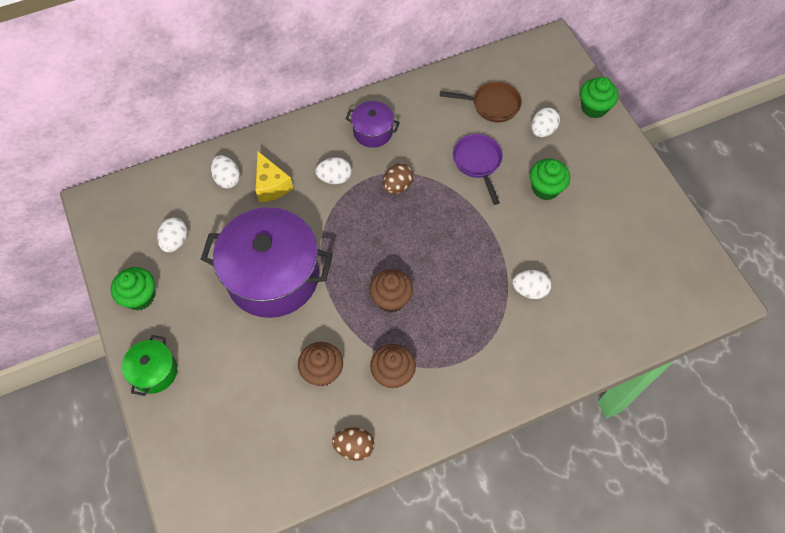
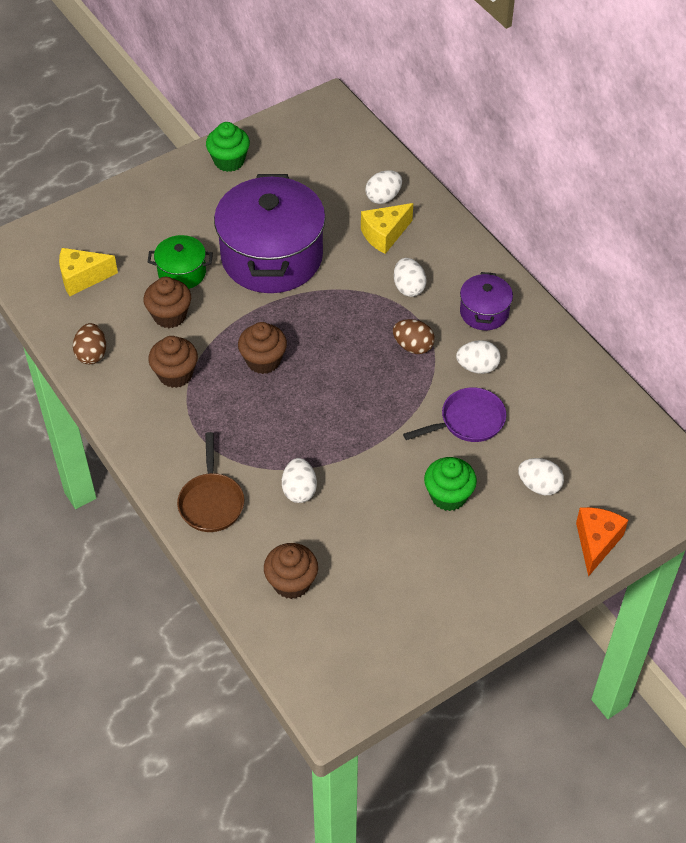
camera: 80 degrees right, 10 degrees down
green pot [122,335,177,396] -> green pot moved to [148,235,213,289]
white egg [157,218,187,253] -> white egg moved to [456,340,501,374]
brown pan [440,81,522,122] -> brown pan moved to [177,432,245,532]
green cupcake [580,77,619,118] -> orange cheese [576,507,628,577]
none -> yellow cheese [59,248,118,296]
none -> brown cupcake [264,543,318,599]

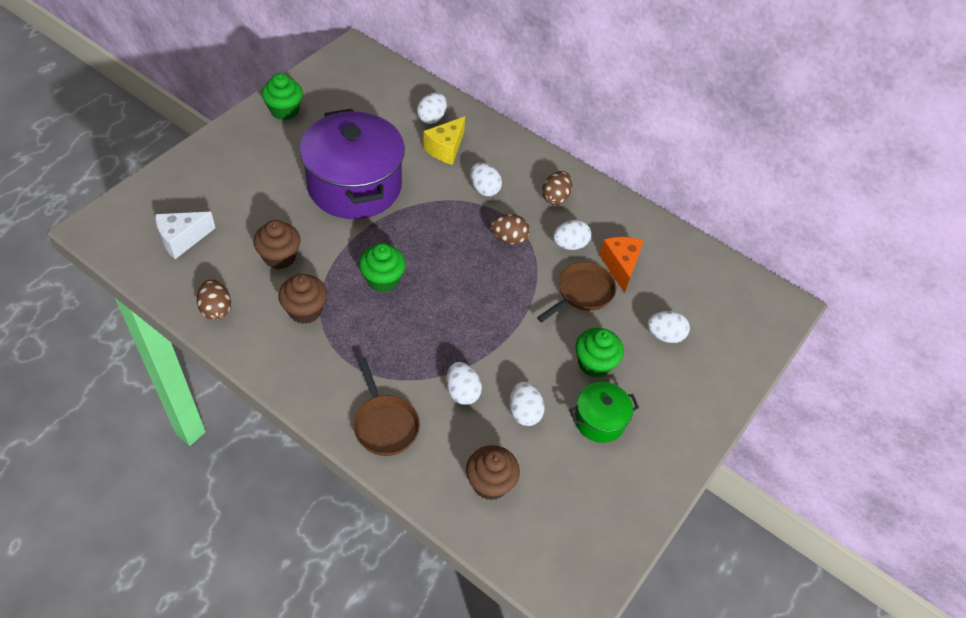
camera: 25 degrees left, 0 degrees up
yellow cheese [59,248,118,296] -> white cheese [156,212,215,259]
green pot [148,235,213,289] -> green pot moved to [569,382,639,443]
brown cupcake [238,322,287,374] -> green cupcake [359,243,406,292]
purple pan [403,387,506,442] -> brown pan [537,262,616,322]
purple pot [460,272,513,330] -> brown egg [542,171,572,205]
orange cheese [576,507,628,577] -> orange cheese moved to [599,237,644,293]
none -> white egg [510,382,544,426]

